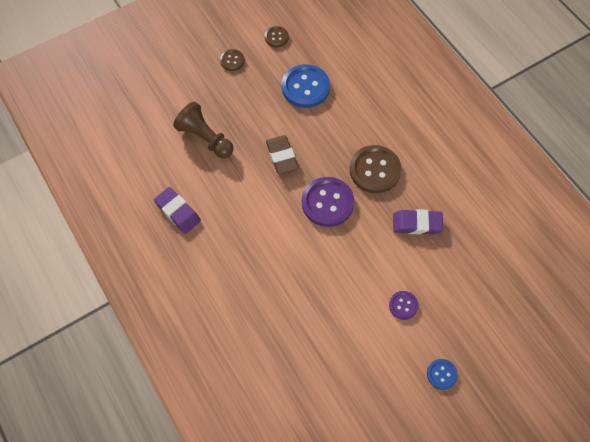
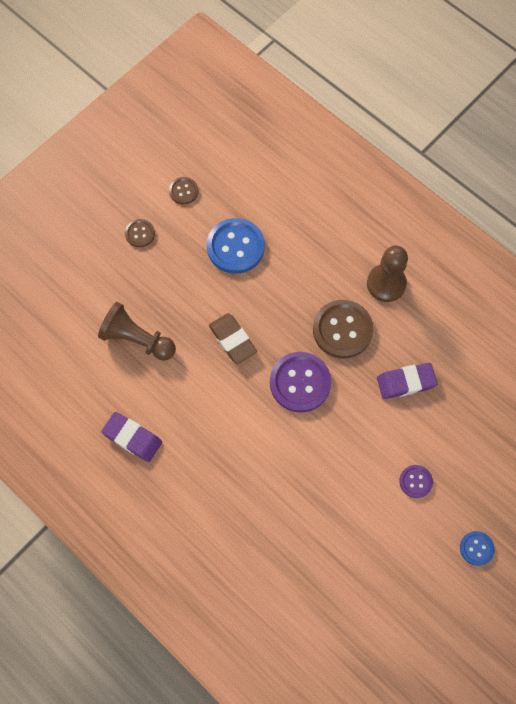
camera: 15 degrees left, 5 degrees up
none -> brown pawn [367,246,408,302]

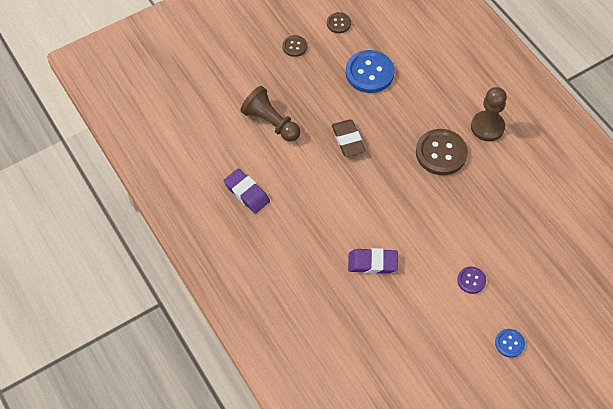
camera: 15 degrees right, 10 degrees down
purple button [270,352,331,413] -> none
purple eraser [377,363,437,399] -> purple eraser moved to [348,248,398,274]

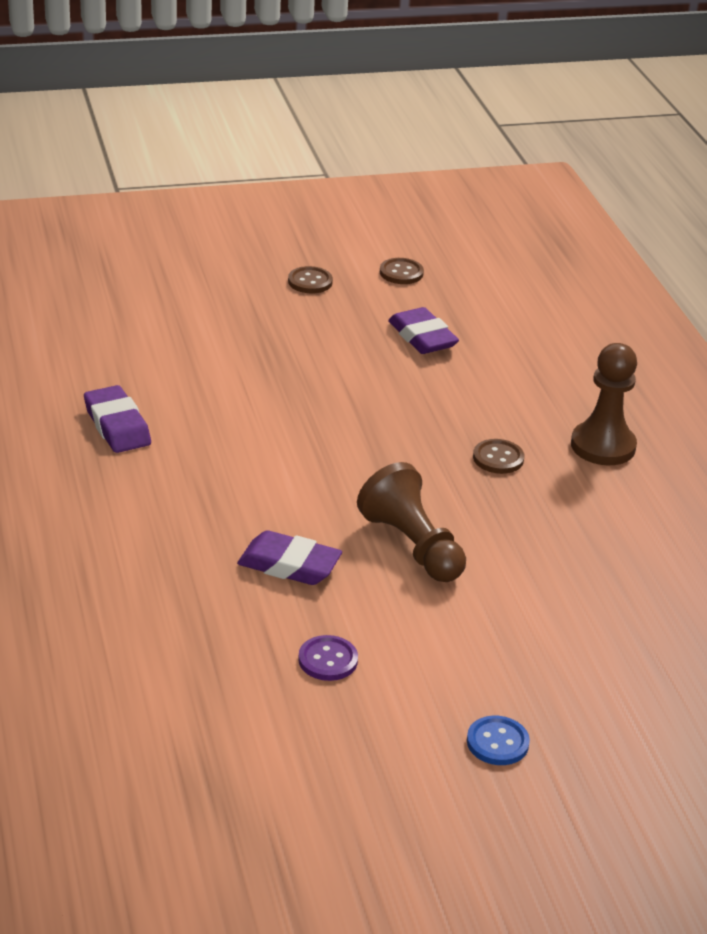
camera: 15 degrees right, 25 degrees down
brown pawn [240,86,300,142] -> brown pawn moved to [357,462,466,582]
brown eraser [332,120,365,157] -> none
blue button [346,50,395,93] -> purple eraser [388,307,459,354]
brown button [416,129,468,175] -> brown button [473,439,524,474], size x0.52
purple button [457,267,486,294] -> purple button moved to [298,635,358,681]

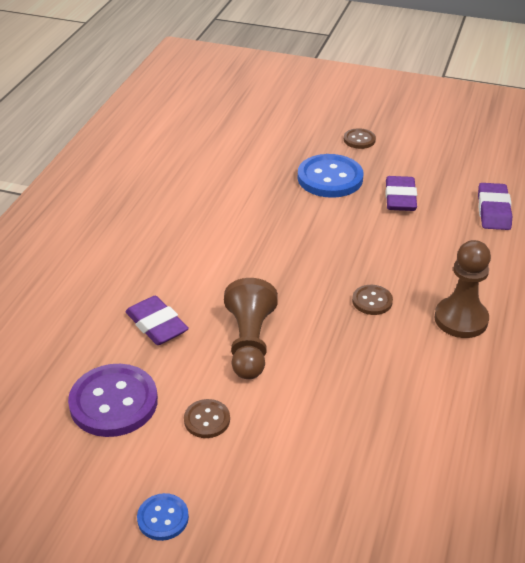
camera: 35 degrees right, 5 degrees up
purple eraser [84,385,151,453] -> purple eraser moved to [478,183,512,230]
purple button [298,635,358,681] -> purple button [68,364,158,437], size x1.93
brown button [380,258,424,284] -> brown button moved to [184,399,230,438]
none -> blue button [298,154,363,198]

